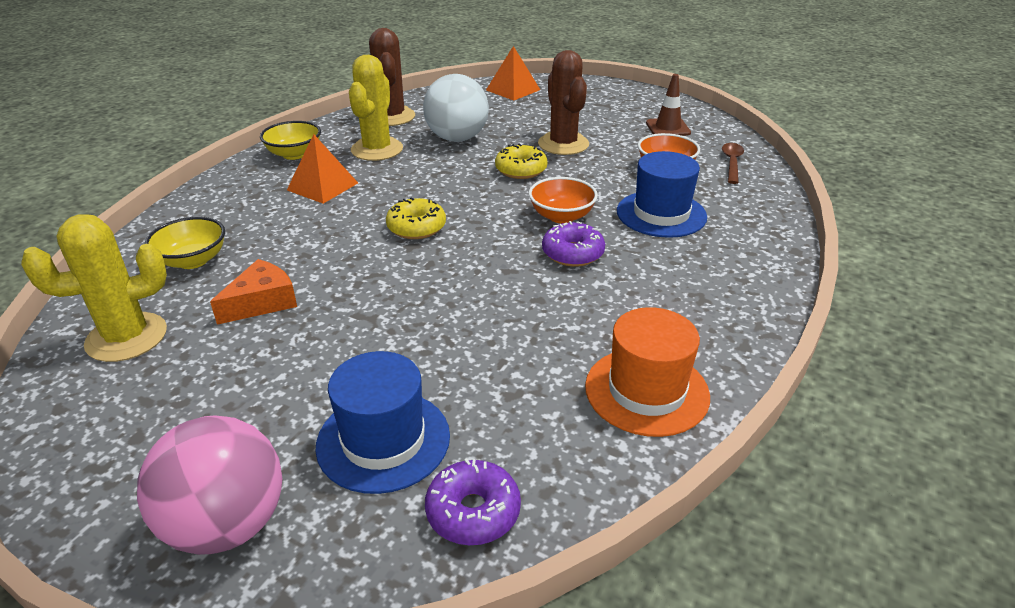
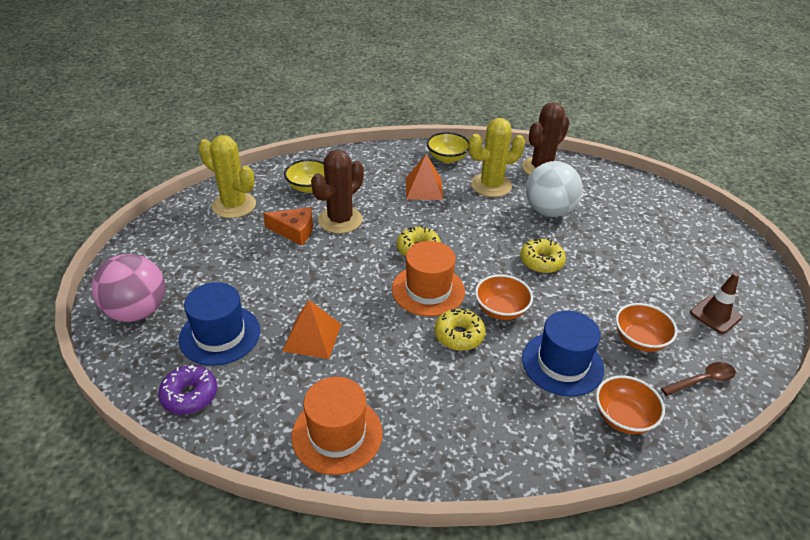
camera: 55 degrees right, 5 degrees up
orange pyramid [486,46,540,101] -> orange pyramid moved to [283,300,341,359]
brown cactus [538,50,589,155] -> brown cactus moved to [311,149,364,234]
purple donut [542,221,605,267] -> yellow donut [434,308,486,351]
none -> orange hat [392,241,465,317]
none -> orange bowl [596,376,665,434]

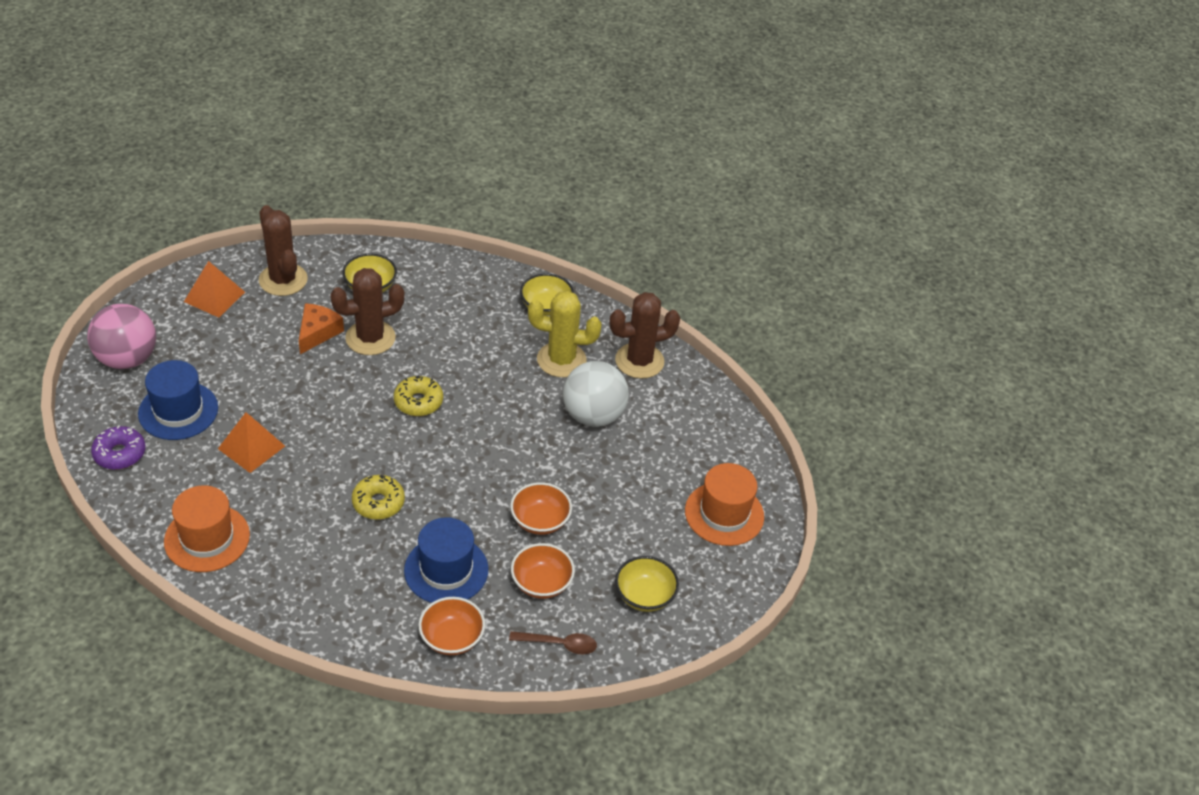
camera: 25 degrees right, 5 degrees up
yellow cactus [199,135,256,218] -> brown cactus [259,205,307,296]
orange cheese [263,207,313,245] -> orange cheese turned 105 degrees counterclockwise [299,303,344,354]
orange hat [392,241,465,317] -> orange hat moved to [685,463,764,546]
orange pyramid [406,154,443,200] -> orange pyramid moved to [184,261,245,318]
orange bowl [475,274,533,320] -> orange bowl moved to [510,482,572,535]
yellow donut [520,238,566,273] -> none
brown traffic cone [690,272,742,334] -> yellow bowl [615,556,679,612]

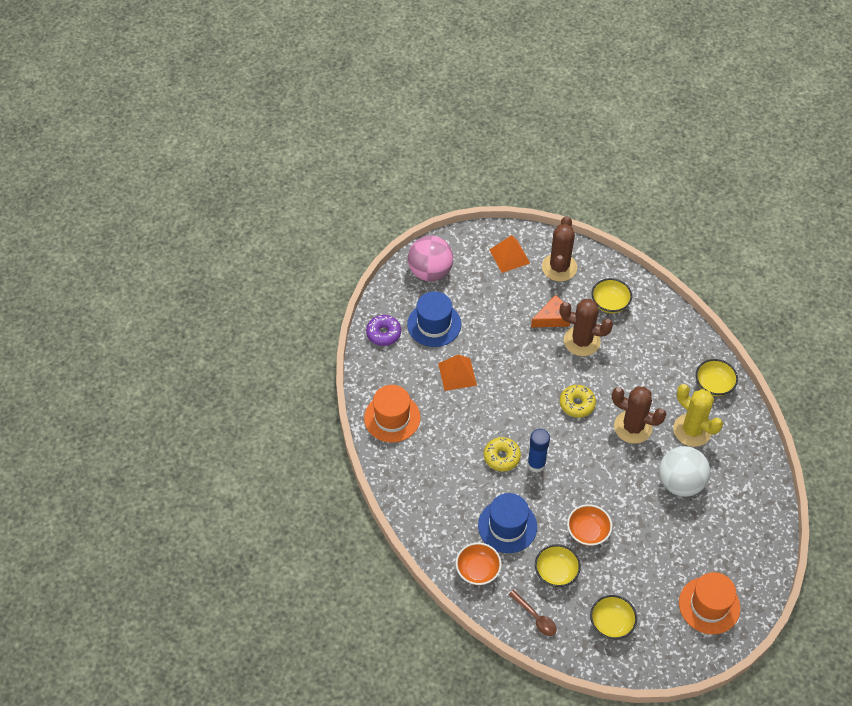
camera: 45 degrees right, 10 degrees up
orange bowl [511,543,575,599] -> yellow bowl [535,544,581,587]
brown cactus [610,292,680,379] -> brown cactus moved to [612,387,666,444]
none -> blue glue stick [527,429,550,473]

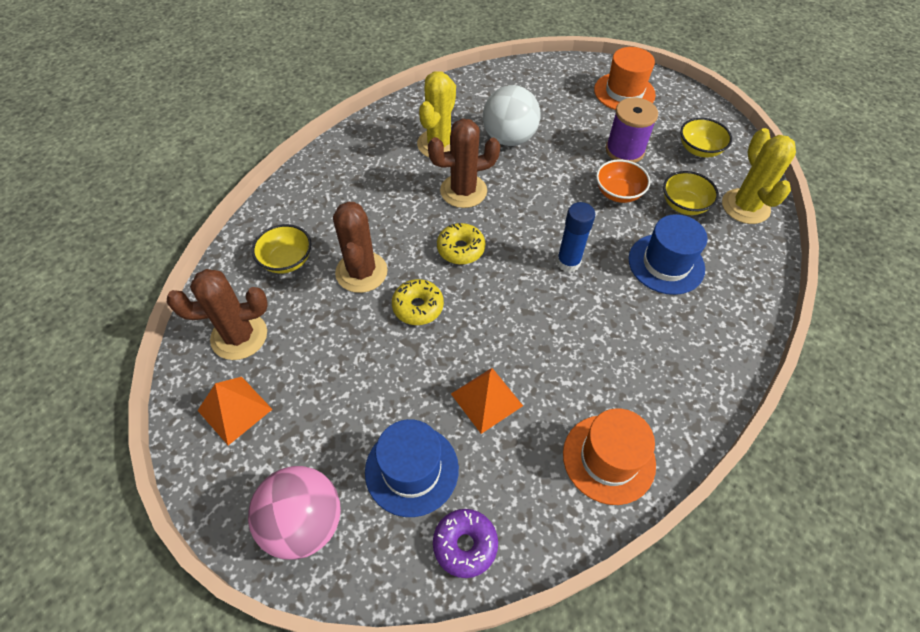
camera: 115 degrees left, 0 degrees up
orange bowl [456,543,502,585] -> none
yellow donut [484,437,521,471] -> yellow donut moved to [392,279,444,325]
brown spoon [508,590,557,636] -> yellow cactus [722,128,796,224]
orange cheese [531,295,570,327] -> none
brown cactus [612,387,666,444] -> brown cactus turned 75 degrees clockwise [428,118,500,208]
yellow bowl [696,359,738,396] -> none
none -> purple spool [606,97,658,163]

